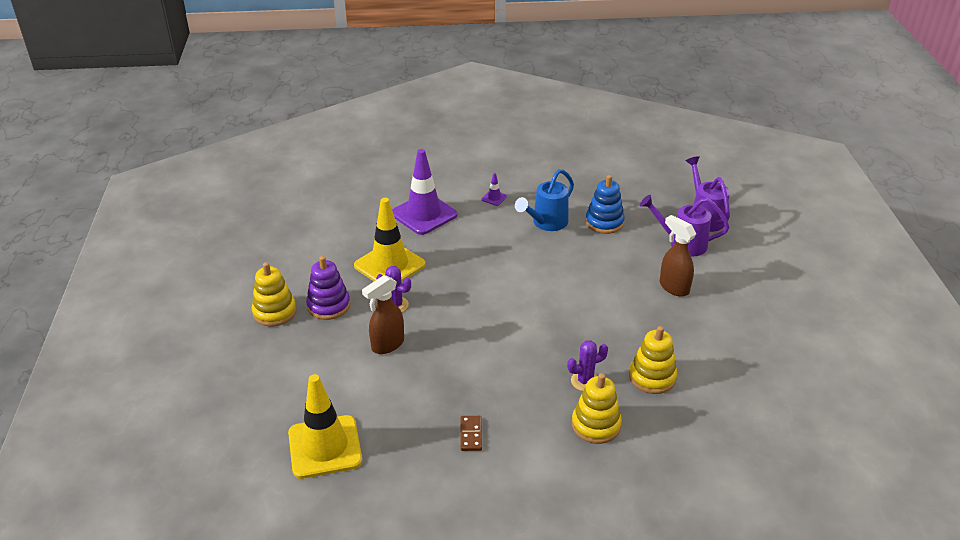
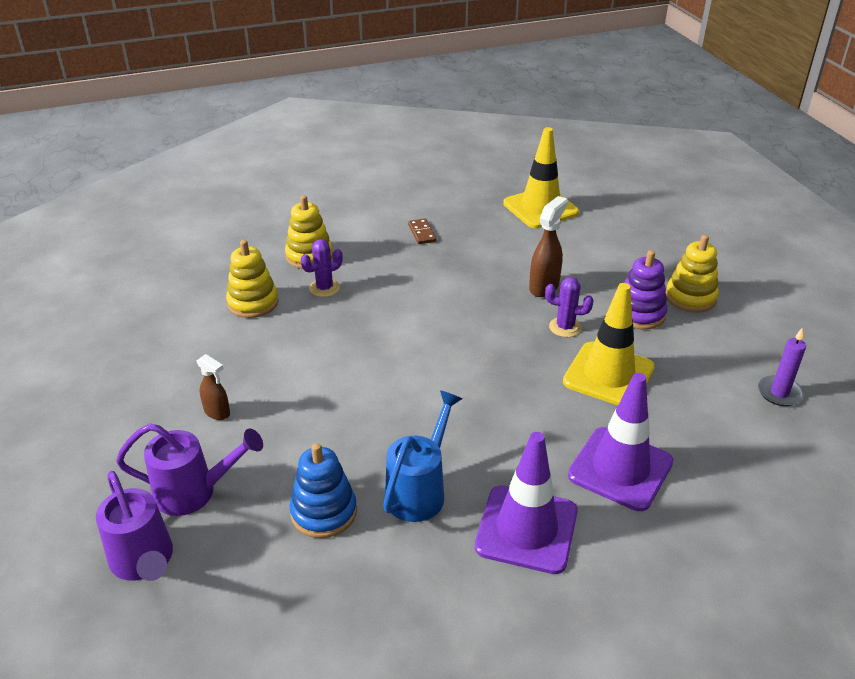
camera: 165 degrees right, 0 degrees up
purple traffic cone [481,173,507,206] -> purple traffic cone [475,432,578,574], size x2.47
brown spray bottle [660,215,696,297] -> brown spray bottle [197,354,230,420], size x0.64
none -> purple candle [758,328,806,406]

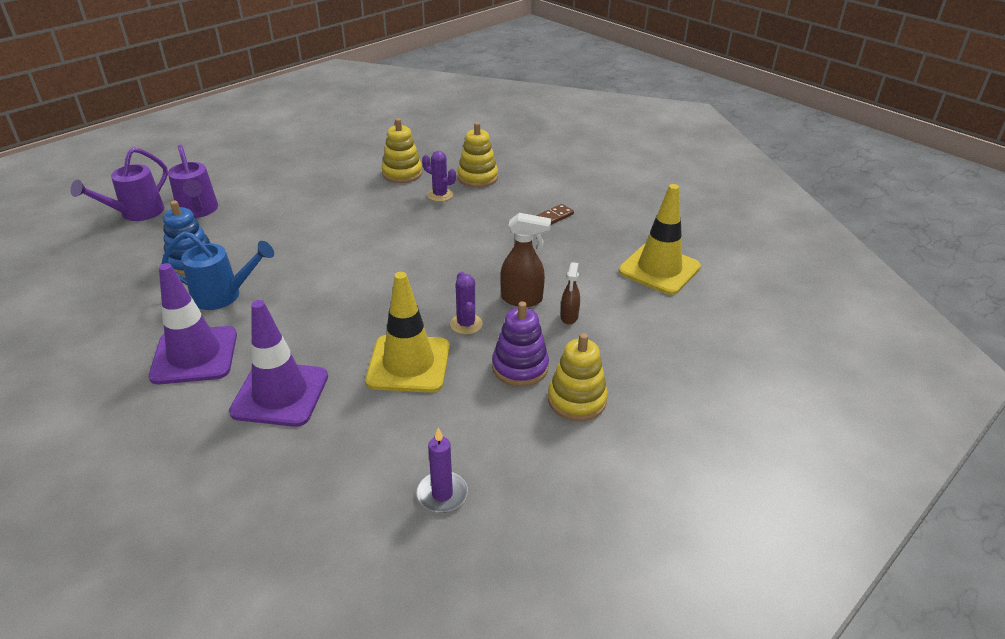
camera: 65 degrees right, 0 degrees up
brown spray bottle [197,354,230,420] -> brown spray bottle moved to [560,262,580,325]

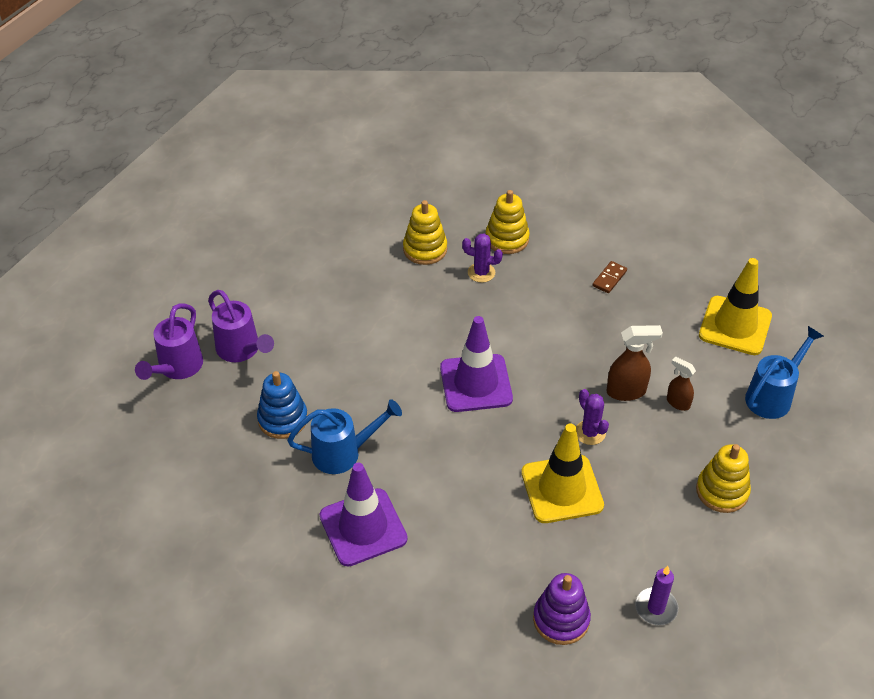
camera: 15 degrees left, 10 degrees up
purple traffic cone [229,300,328,427] -> purple traffic cone moved to [440,316,513,412]
purple stacking toy [492,301,549,387] -> purple stacking toy moved to [533,573,591,645]
brown spray bottle [560,262,580,325] -> brown spray bottle turned 135 degrees clockwise [667,357,696,411]
none -> blue watering can [745,326,824,419]

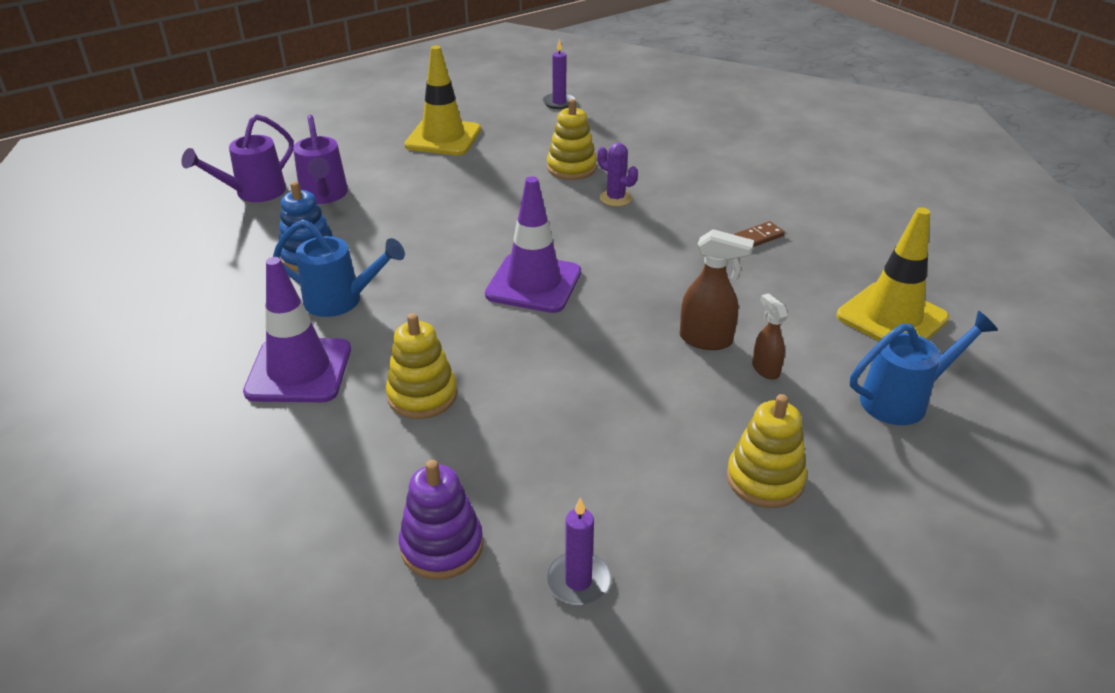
camera: 25 degrees right, 10 degrees down
yellow stacking toy [486,190,530,254] -> yellow stacking toy moved to [386,313,457,419]
yellow traffic cone [521,423,604,523] -> yellow traffic cone moved to [404,45,481,155]
purple cactus [576,389,609,445] -> none
none -> purple candle [542,39,576,109]

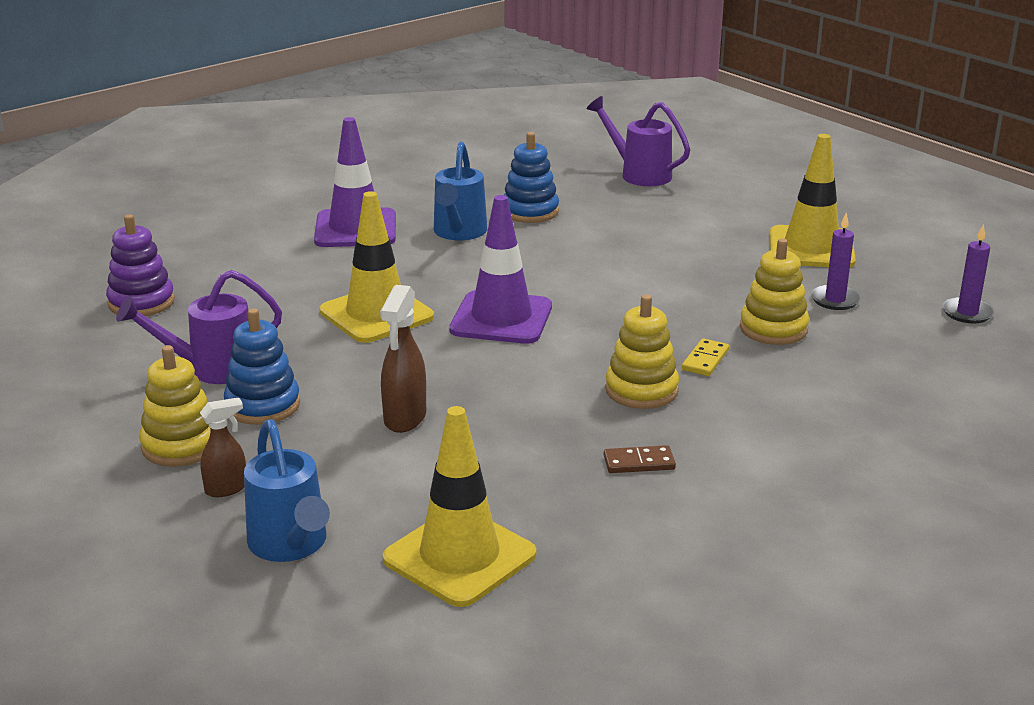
camera: 85 degrees right, 10 degrees down
purple watering can [293,115,348,204] -> purple watering can moved to [116,270,282,384]
yellow stacking toy [386,313,457,419] -> yellow stacking toy moved to [605,295,679,409]
purple candle [546,498,611,606] -> purple candle moved to [811,213,861,310]
purple cactus [597,143,638,207] -> yellow domino [682,339,729,376]
brown domino [734,221,785,247] -> brown domino turned 60 degrees counterclockwise [604,445,676,473]
brown spray bottle [752,293,788,379] -> brown spray bottle moved to [200,397,246,497]
none -> blue stacking toy [224,308,300,425]
none -> yellow traffic cone [320,191,434,343]

